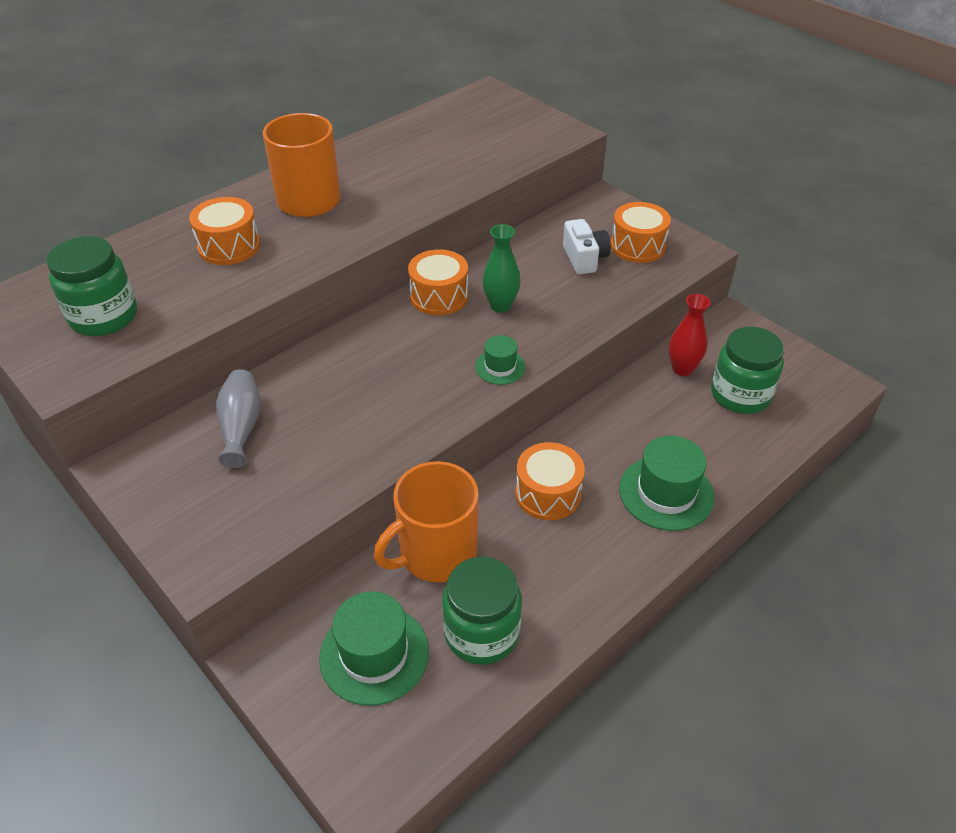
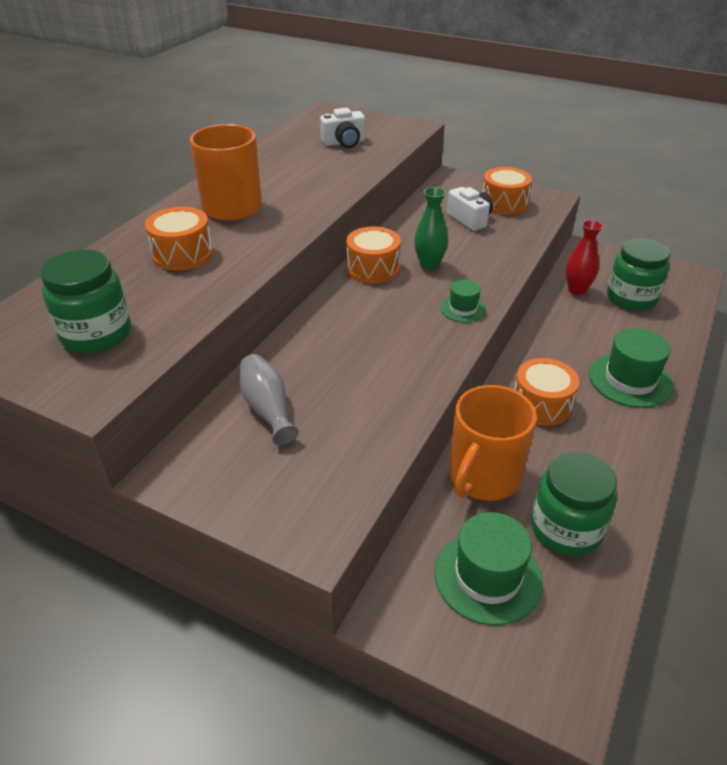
camera: 20 degrees left, 5 degrees down
none -> white camera [320,108,365,148]

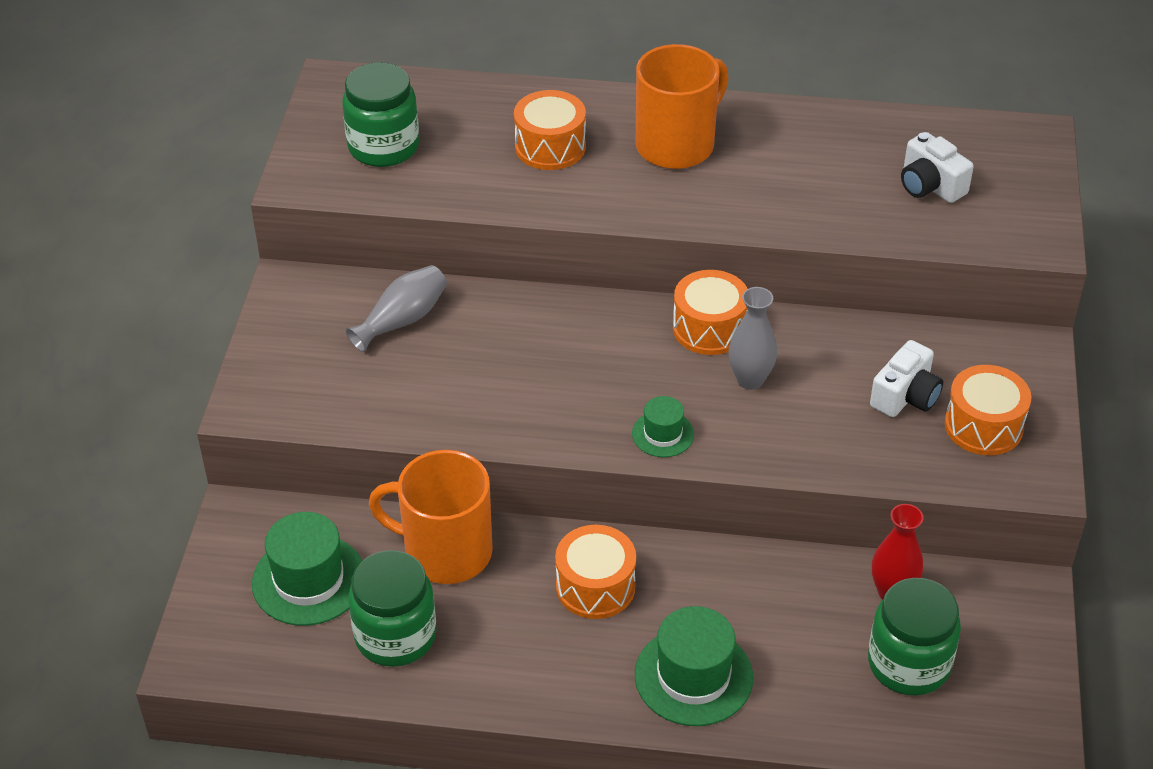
camera: 70 degrees right, 5 degrees up
green vase [414,187,448,270] -> grey vase [729,287,777,390]

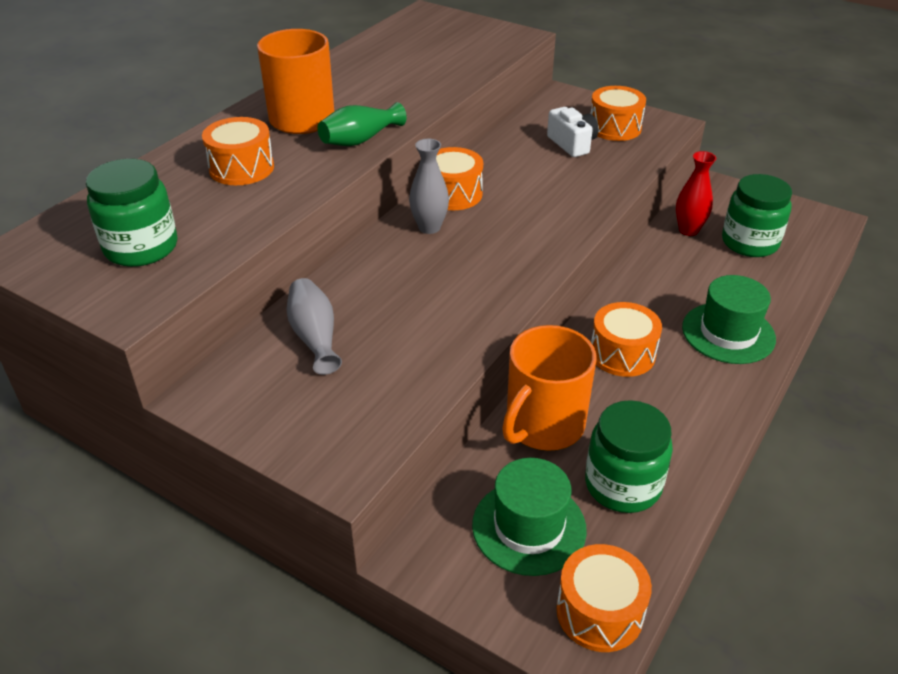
camera: 65 degrees left, 5 degrees down
green hat [632,396,694,457] -> none
grey vase [729,287,777,390] -> grey vase moved to [409,139,449,234]
white camera [901,132,974,203] -> none
none -> green vase [318,102,407,146]
none -> orange drum [556,544,652,652]

